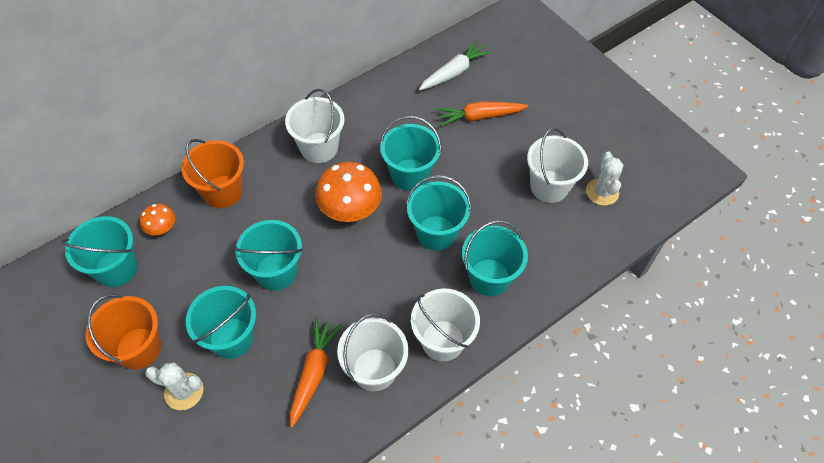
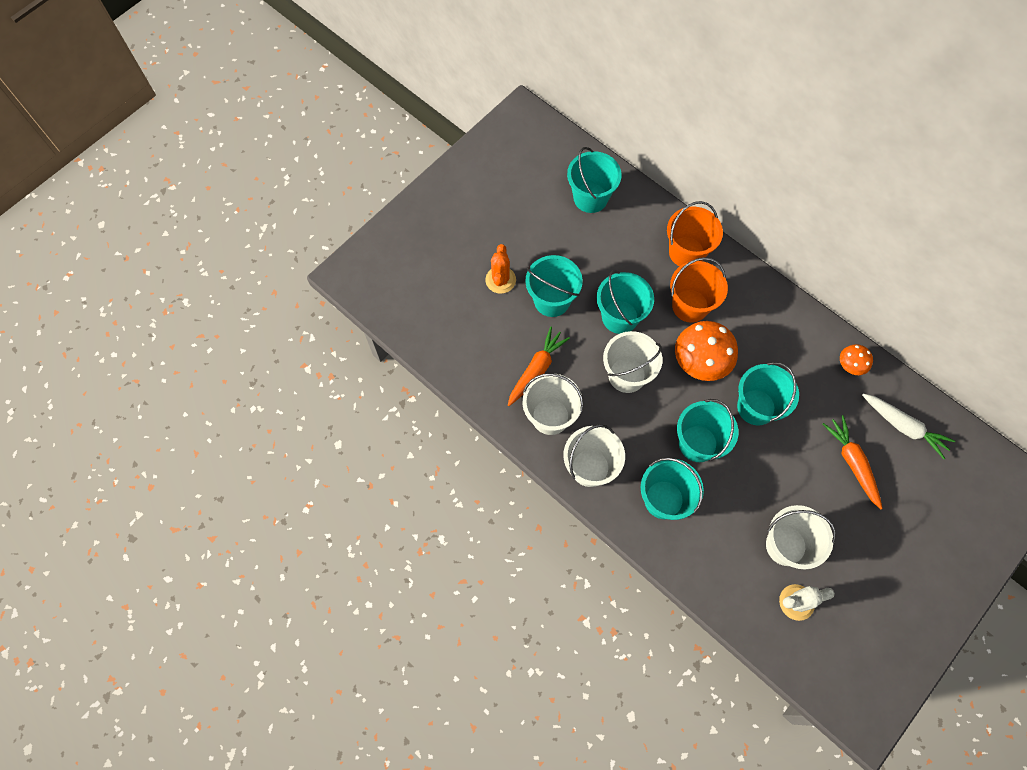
camera: 80 degrees right, 10 degrees up
orange bucket [86,294,161,370] -> orange bucket moved to [670,257,728,323]
orange mushroom [140,204,175,235] -> orange mushroom moved to [840,344,873,375]
white cactus [145,363,203,410] -> orange cactus [485,244,516,294]
white bucket [285,89,344,163] -> white bucket moved to [603,331,663,393]
orange carrot [290,318,341,428] -> orange carrot turned 60 degrees counterclockwise [508,327,570,406]

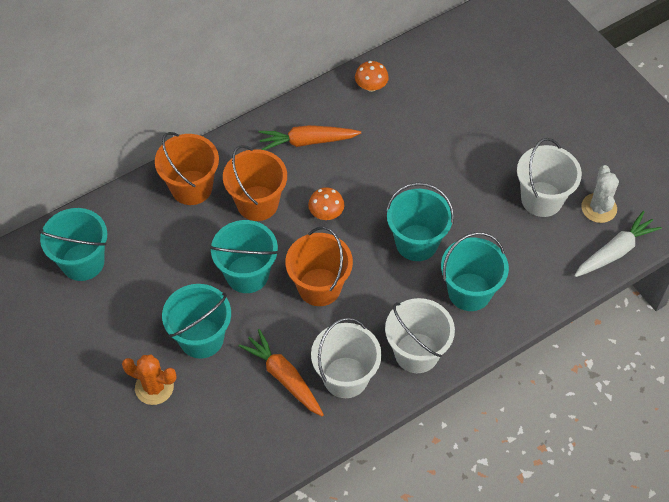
camera: 75 degrees left, 10 degrees down
white bucket [603,331,663,393] -> orange bucket [285,227,353,306]
orange mushroom [675,321,738,381] -> orange mushroom [308,187,344,220], size x0.52
turquoise bucket [737,362,799,426] -> none
orange carrot [822,415,883,509] -> orange carrot moved to [258,125,361,150]
white carrot [862,394,955,459] -> white carrot moved to [574,211,662,277]

